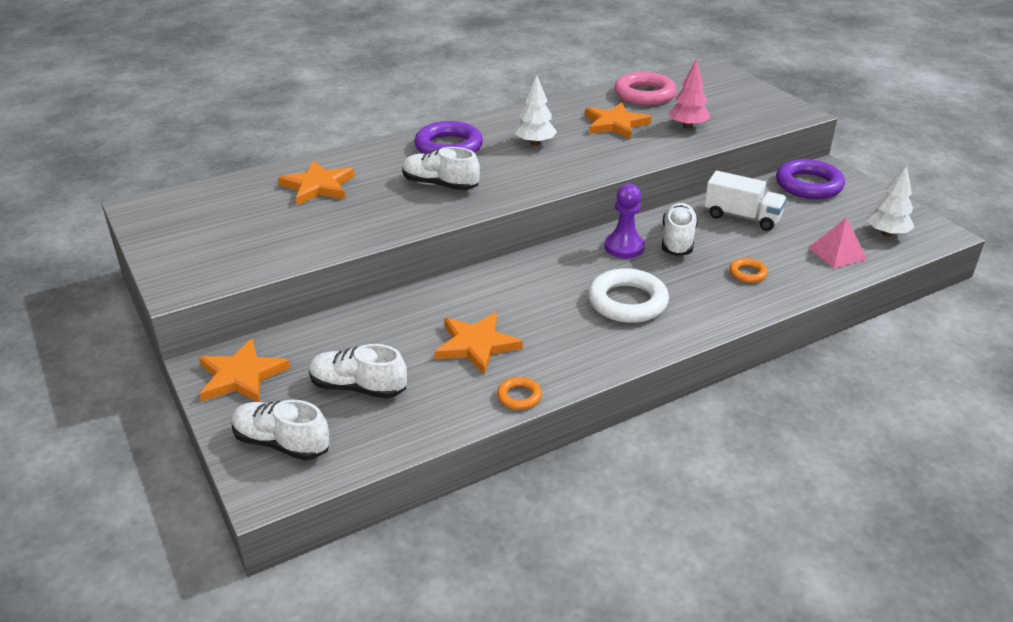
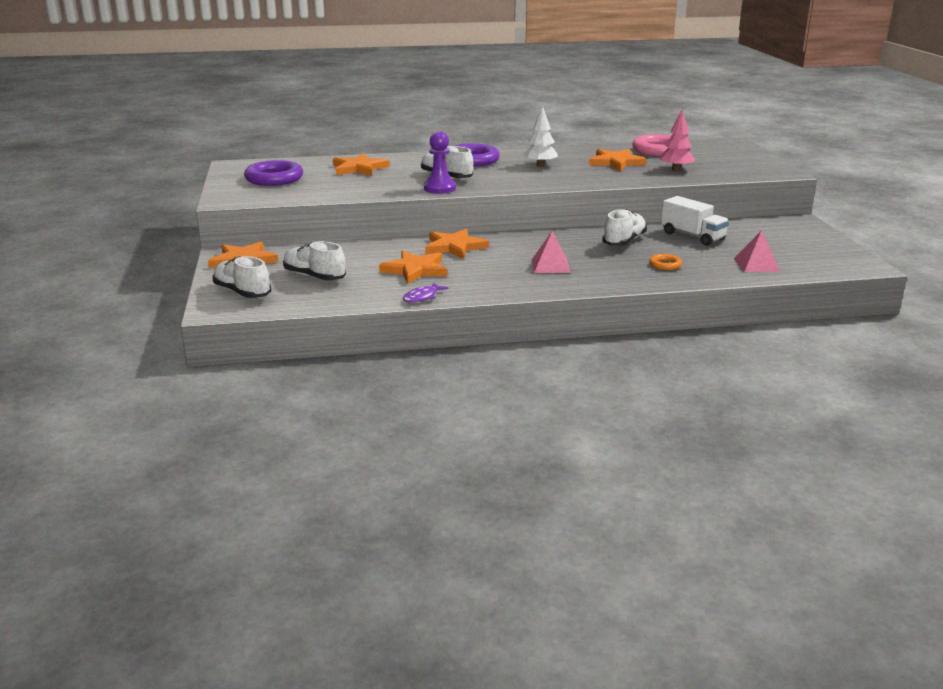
camera: 20 degrees right, 10 degrees down
orange ring [497,377,542,410] -> purple fish [403,282,448,303]
white ring [588,268,669,323] -> pink pyramid [532,231,571,273]
purple pawn [604,184,645,259] -> purple pawn moved to [424,131,456,194]
purple ring [776,159,845,199] -> purple ring moved to [244,160,303,186]
white tree [867,165,915,237] -> none
none -> orange star [425,229,489,259]

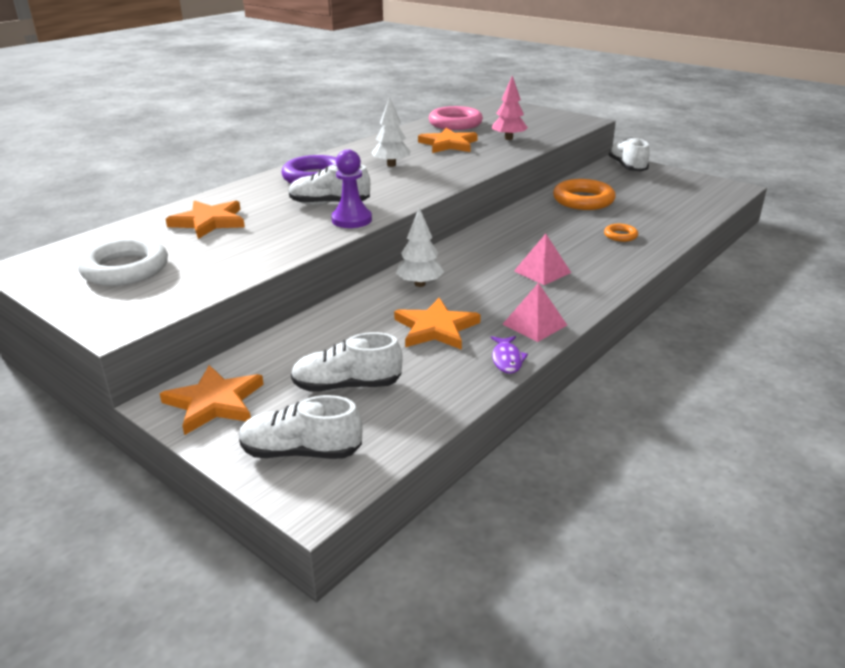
camera: 40 degrees left, 5 degrees up
purple ring [244,160,303,186] -> white ring [78,238,168,286]
orange star [425,229,489,259] -> white tree [396,207,444,287]
white shoe [602,209,647,246] -> white shoe moved to [609,137,650,171]
white truck [661,196,729,246] -> orange ring [553,179,616,210]
pink pyramid [734,230,780,272] -> pink pyramid moved to [503,283,567,342]

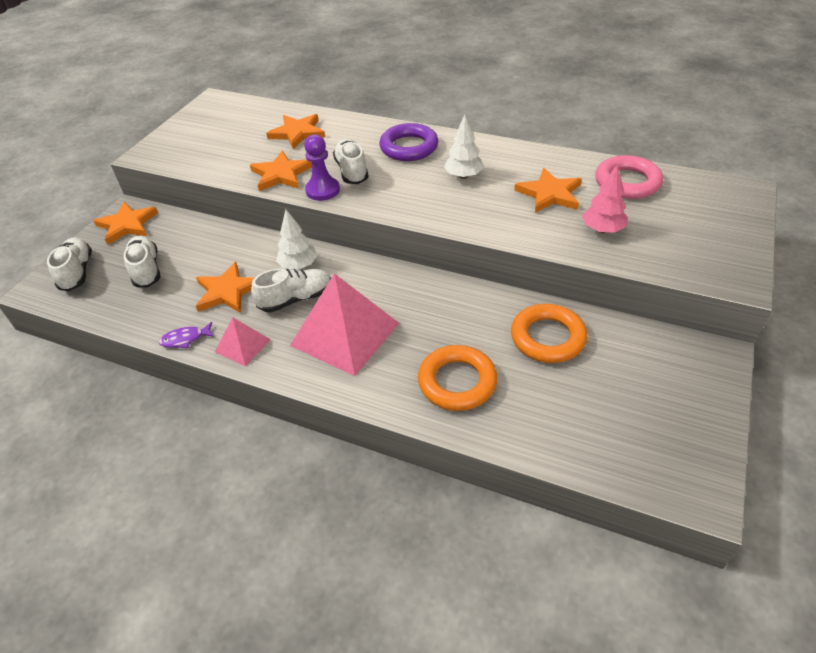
camera: 75 degrees right, 15 degrees up
white ring [78,238,168,286] -> none
pink pyramid [514,234,571,285] -> pink pyramid [290,273,399,376], size x1.99
orange ring [604,224,638,242] -> orange ring [418,345,497,411], size x2.03
white shoe [609,137,650,171] -> white shoe moved to [251,269,331,312]
none -> orange star [250,151,312,191]

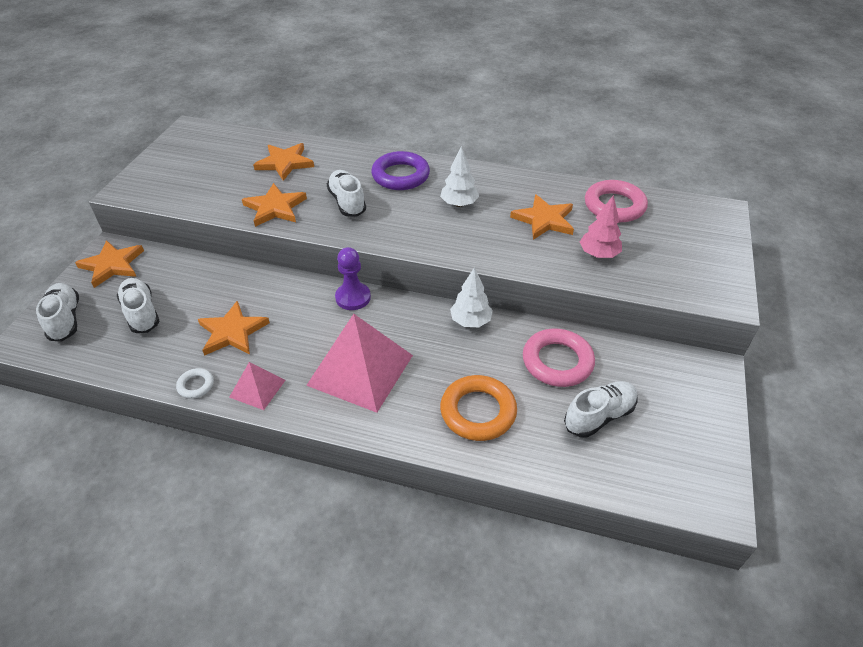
camera: 10 degrees left, 0 degrees up
purple fish [159,322,214,349] -> white ring [176,368,214,399]
white shoe [251,269,331,312] -> white shoe moved to [564,381,638,438]
white tree [276,209,317,270] -> white tree moved to [450,267,493,327]
purple pawn [304,135,340,201] -> purple pawn moved to [335,247,371,310]
orange ring [511,304,587,363] -> pink ring [523,329,595,387]

